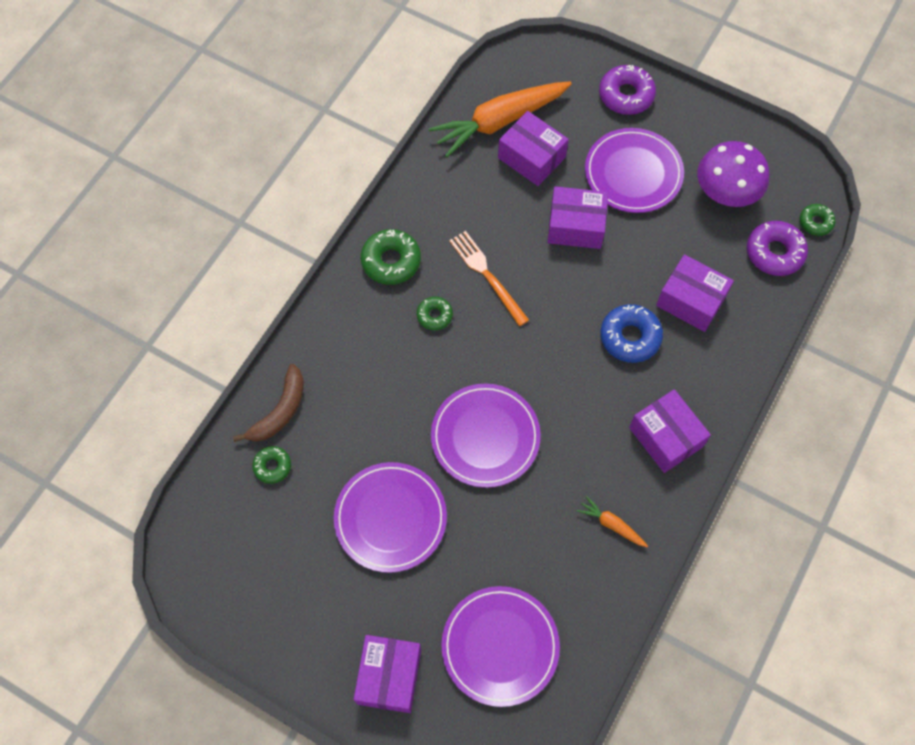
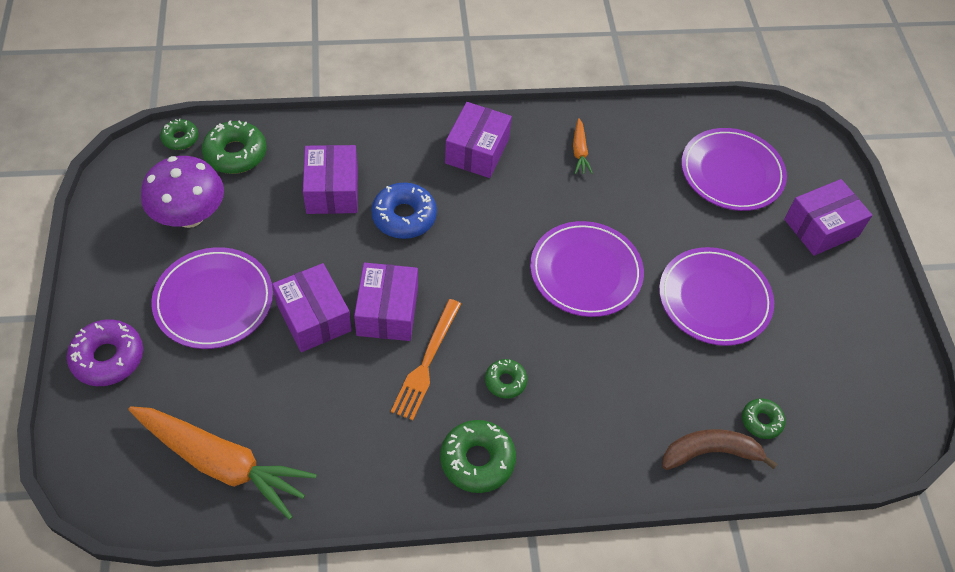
camera: 130 degrees left, 10 degrees down
purple box [498,111,569,186] -> purple box moved to [354,263,418,341]
purple donut [747,221,808,276] -> green donut [202,120,266,174]

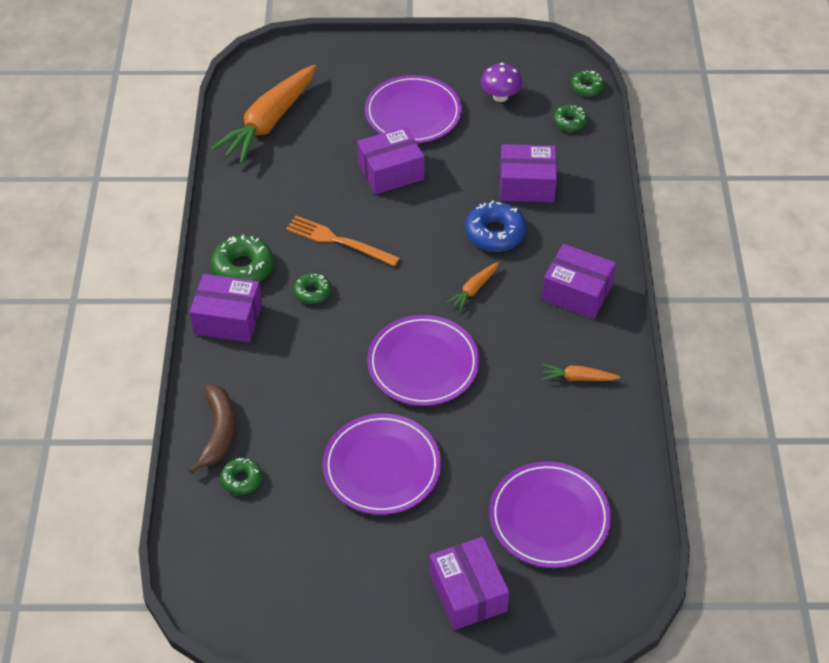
camera: 100 degrees right, 5 degrees down
purple donut [67,319,143,386] -> none
purple mushroom [141,156,224,228] -> purple mushroom [481,63,522,102], size x0.61
green donut [202,120,266,174] -> green donut [554,105,588,131], size x0.59
purple box [354,263,418,341] -> purple box moved to [190,274,262,342]
none -> orange carrot [446,262,499,311]

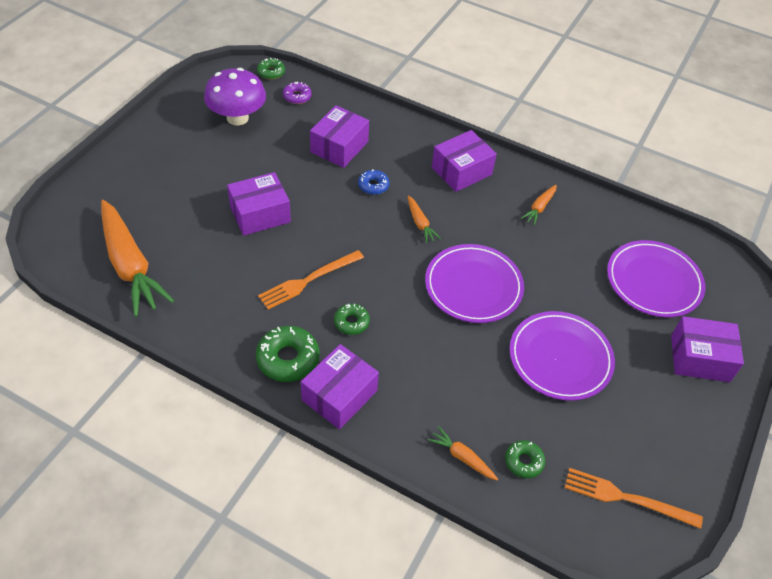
camera: 65 degrees left, 0 degrees up
brown banana [188,385,235,474] -> orange carrot [428,427,498,481]
purple box [357,126,425,194] -> purple box turned 60 degrees clockwise [227,172,291,236]
purple plate [365,75,462,143] -> none
blue donut [465,201,527,252] -> blue donut [358,169,389,195], size x0.59
purple mushroom [481,63,522,102] -> purple mushroom [204,68,266,125], size x1.63
green donut [554,105,588,131] -> purple donut [283,81,312,104]
none -> orange fork [565,468,703,529]

